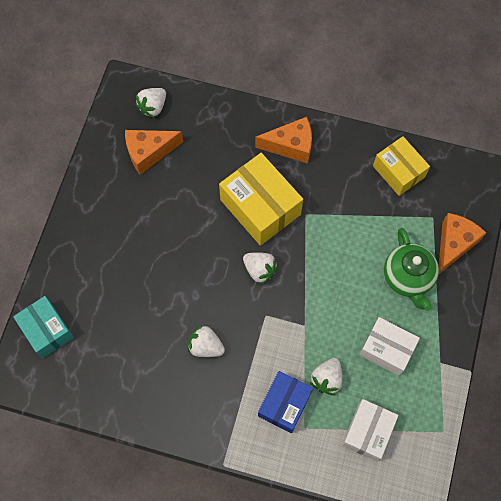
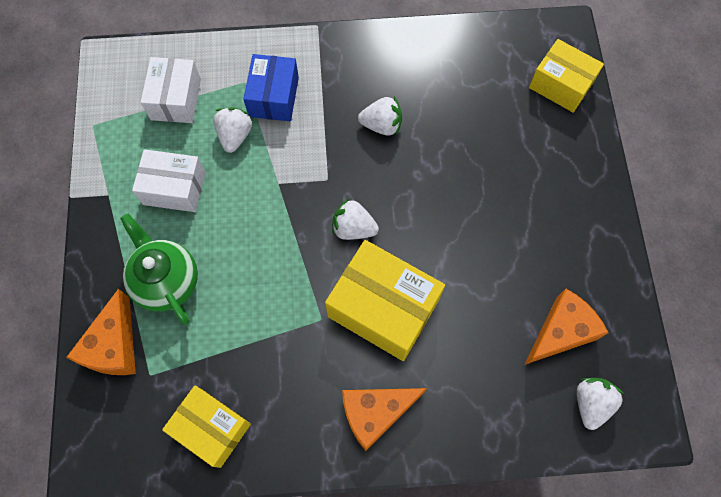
camera: 160 degrees right, 0 degrees up
turquoise box [13,296,74,358] -> yellow box [529,39,604,113]

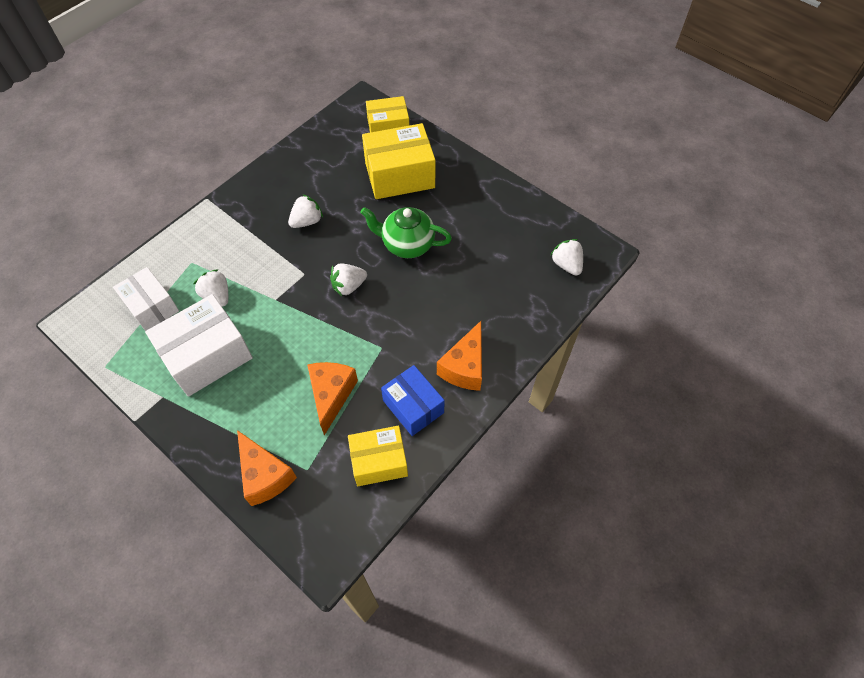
camera: 45 degrees left, 10 degrees down
green teapot [120,213,198,325] -> green teapot moved to [360,207,452,258]
white box [132,149,205,212] -> white box [145,294,253,397], size x1.53
blue box [243,54,299,121] -> blue box moved to [381,365,445,436]
yellow box [325,240,445,361] -> yellow box moved to [362,123,435,199]
orange cheese [524,289,609,365] -> orange cheese moved to [307,362,358,435]

